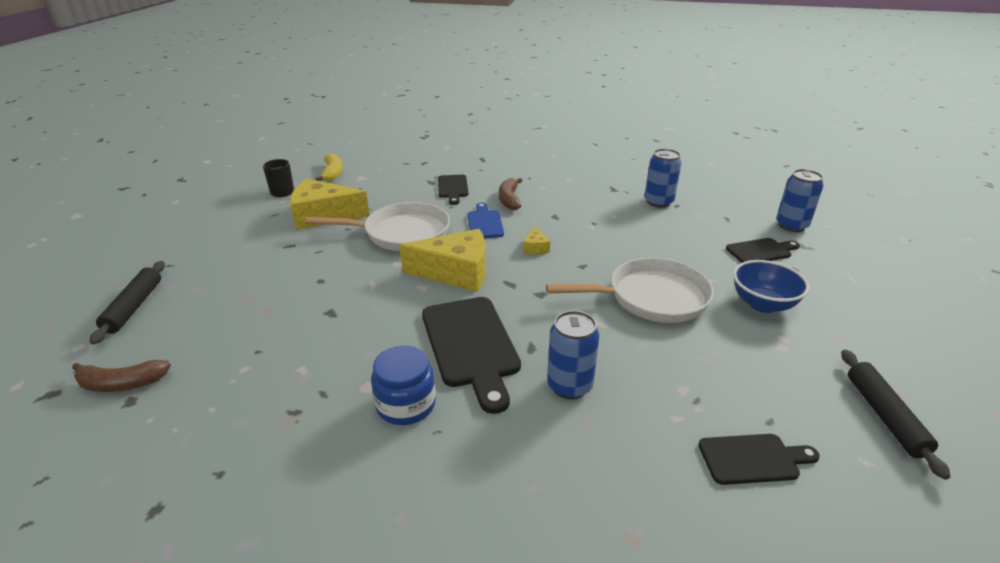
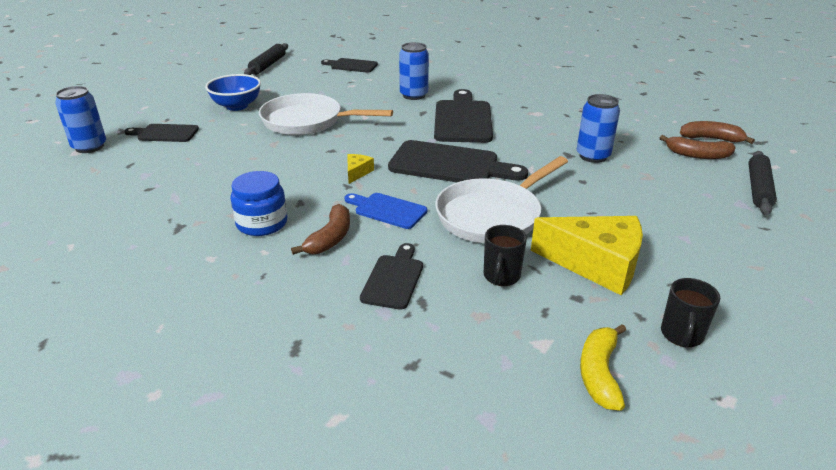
camera: 160 degrees left, 0 degrees up
white pan [305,202,450,251] -> white pan turned 60 degrees counterclockwise [435,156,568,243]
blue jar [371,346,436,425] -> blue jar moved to [230,171,287,236]
yellow cheese [399,229,485,292] -> black cutting board [388,140,528,182]
blue cutting board [468,203,504,238] -> blue cutting board turned 105 degrees clockwise [345,193,427,229]
blue can [644,149,682,208] -> blue can moved to [577,94,620,163]
none -> black mug [484,225,527,286]
none -> brown banana [660,135,735,159]

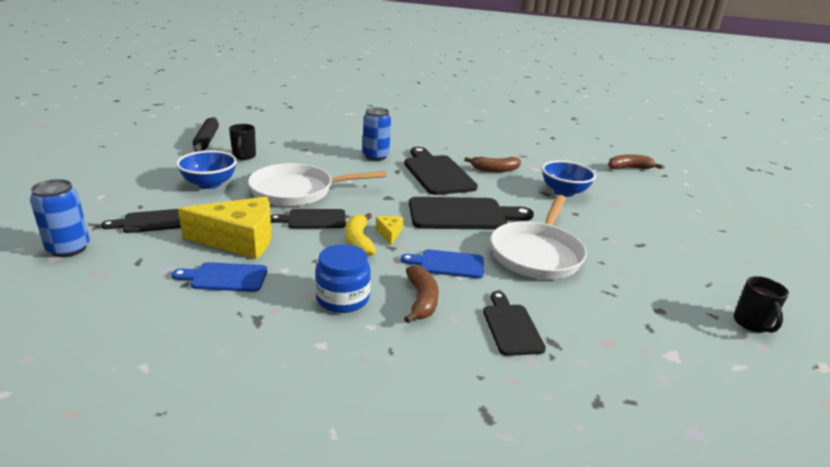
camera: 25 degrees left, 5 degrees down
black cutting board [321,58,378,73] -> black cutting board moved to [270,209,346,228]
black mug [484,225,527,286] -> black mug moved to [229,124,256,160]
yellow cheese [531,216,643,295] -> yellow cheese moved to [178,197,271,259]
blue can [577,94,620,163] -> blue bowl [542,161,596,197]
yellow banana [580,324,626,411] -> yellow banana moved to [345,213,376,256]
brown banana [660,135,735,159] -> brown banana moved to [464,157,521,172]
black rolling pin [748,151,777,215] -> none
none -> blue cutting board [171,262,267,292]

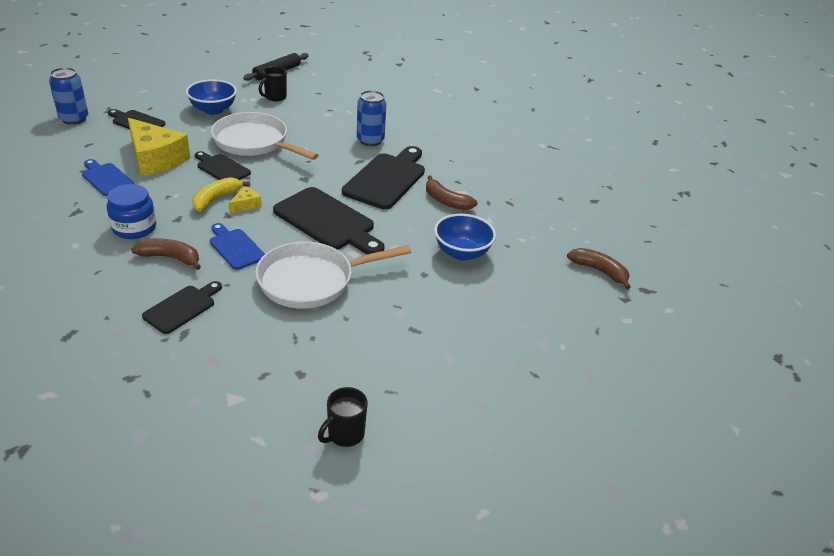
camera: 45 degrees right, 10 degrees up
brown banana [404,265,439,323] -> brown banana turned 120 degrees counterclockwise [131,238,201,270]

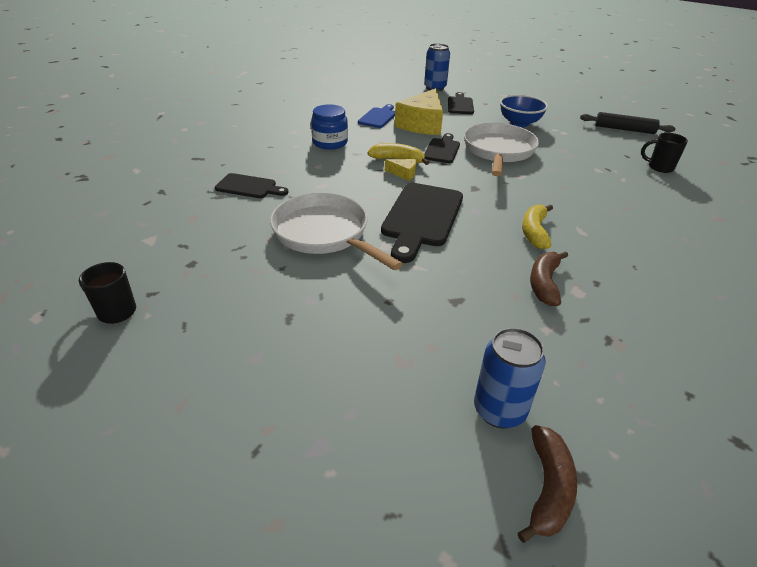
camera: 70 degrees right, 0 degrees up
brown banana [131,238,201,270] -> none
blue cutting board [210,223,265,270] -> none
black mug [259,66,287,102] -> black mug moved to [641,133,688,173]
black cutting board [342,146,425,209] -> yellow banana [522,204,553,249]
blue can [357,90,386,146] -> blue can moved to [474,328,546,428]
blue bowl [434,214,496,261] -> none

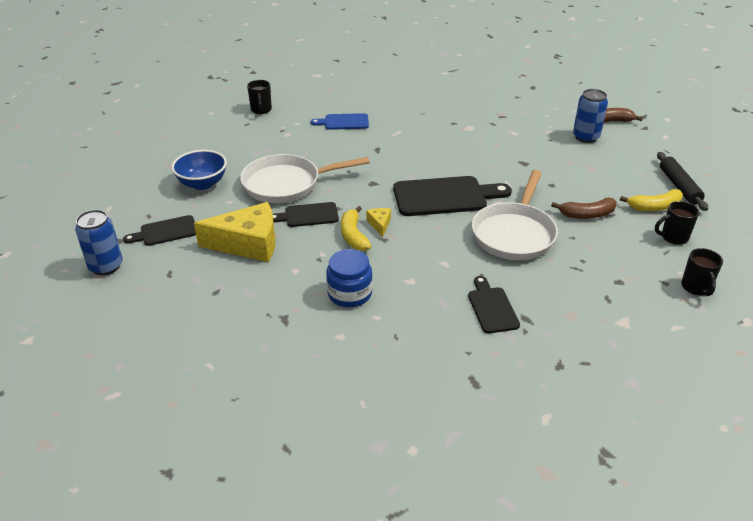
camera: 115 degrees left, 0 degrees up
blue cutting board [358,104,395,128] -> blue cutting board moved to [311,113,369,130]
yellow banana [522,204,553,249] -> yellow banana moved to [620,189,683,211]
brown banana [530,251,568,306] -> brown banana moved to [551,197,617,219]
black rolling pin [580,112,676,134] -> black rolling pin moved to [657,152,708,211]
none -> black mug [655,201,699,245]

